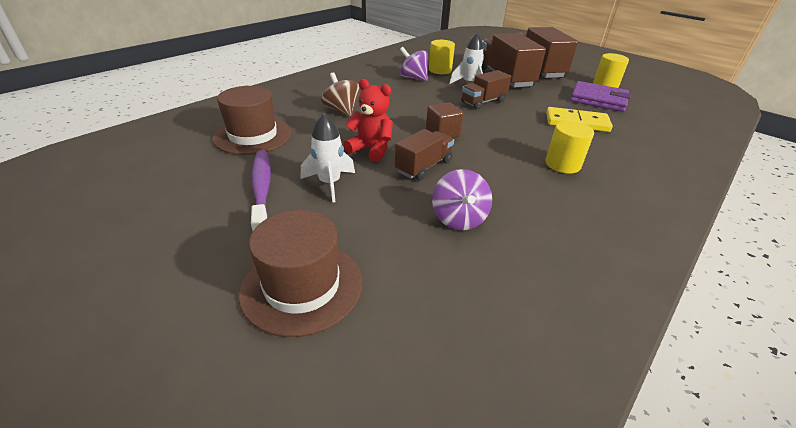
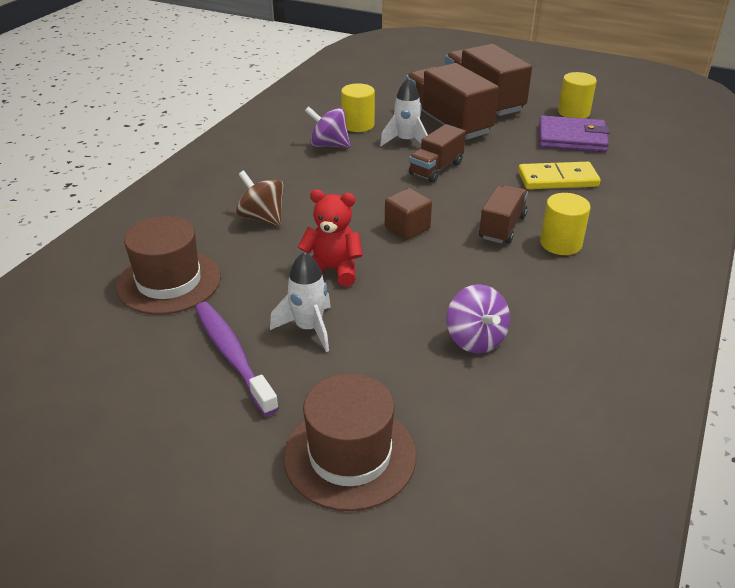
camera: 15 degrees left, 0 degrees up
brown truck [395,129,454,180] -> brown truck moved to [479,185,528,244]

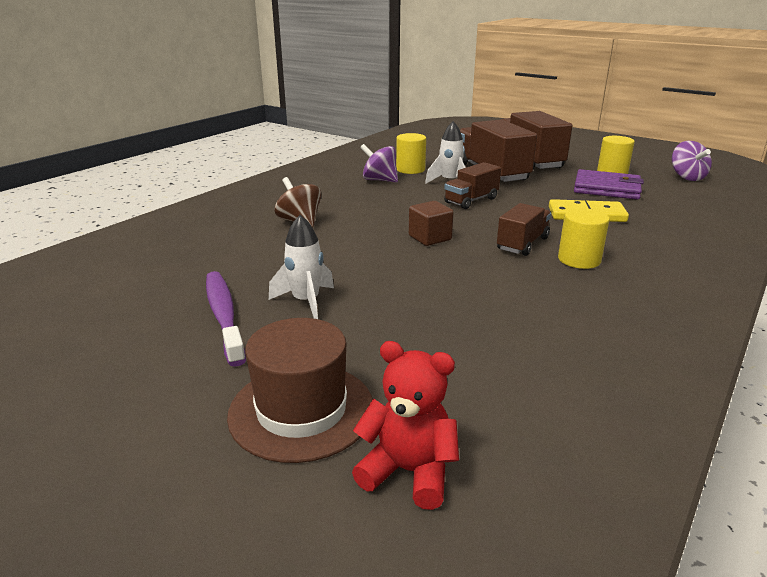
camera: 10 degrees right, 10 degrees down
brown hat [116,216,221,315] -> none
red teddy bear [298,190,363,287] -> red teddy bear moved to [352,341,459,510]
purple spinning top [446,284,510,354] -> purple spinning top moved to [672,141,712,181]

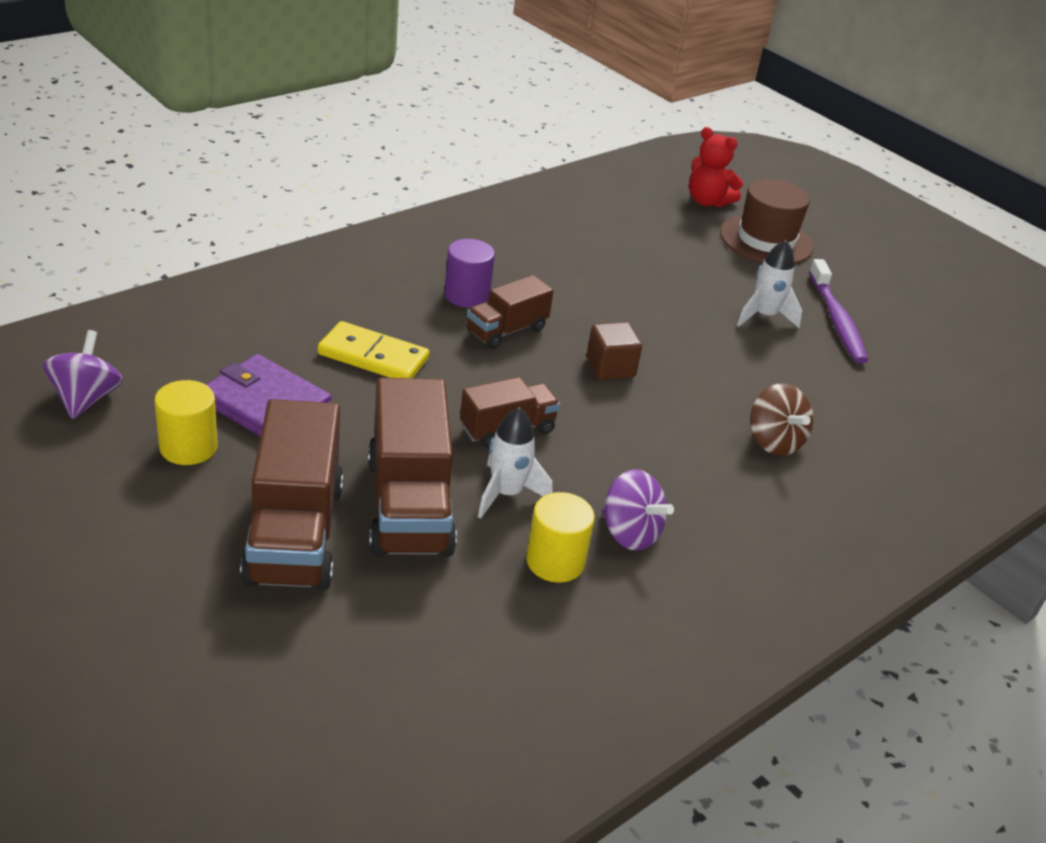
camera: 170 degrees left, 10 degrees up
yellow cylinder [558,208,610,269] -> purple cylinder [444,239,495,308]

